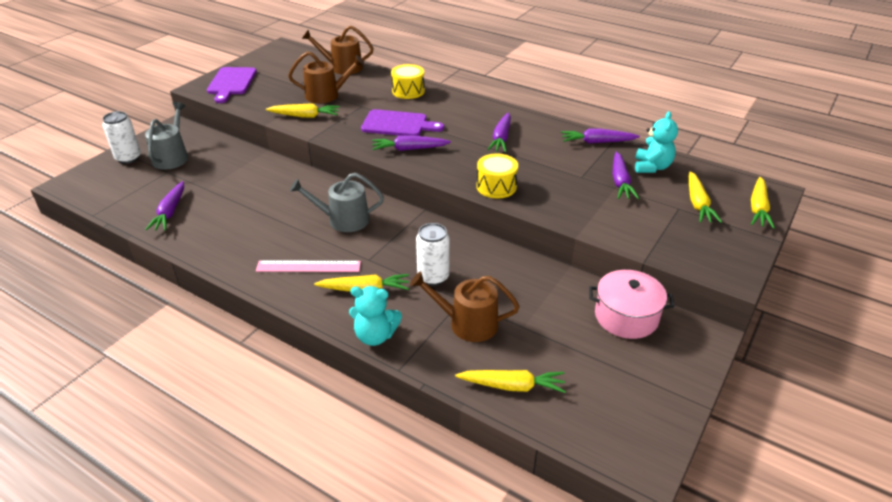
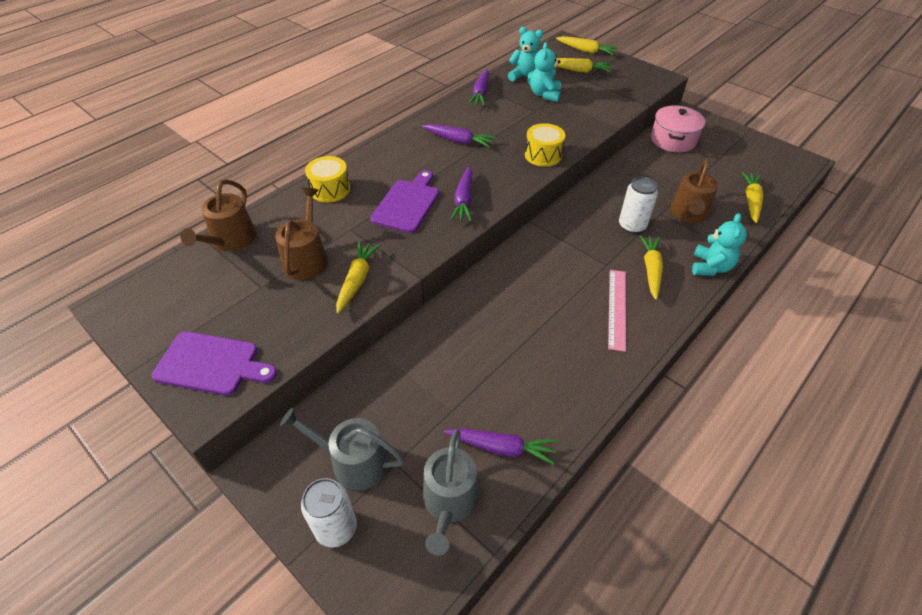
camera: 80 degrees left, 10 degrees up
grey watering can [290,173,384,232] -> grey watering can moved to [423,429,479,555]
purple carrot [613,152,639,199] -> turquoise teddy bear [530,42,561,102]

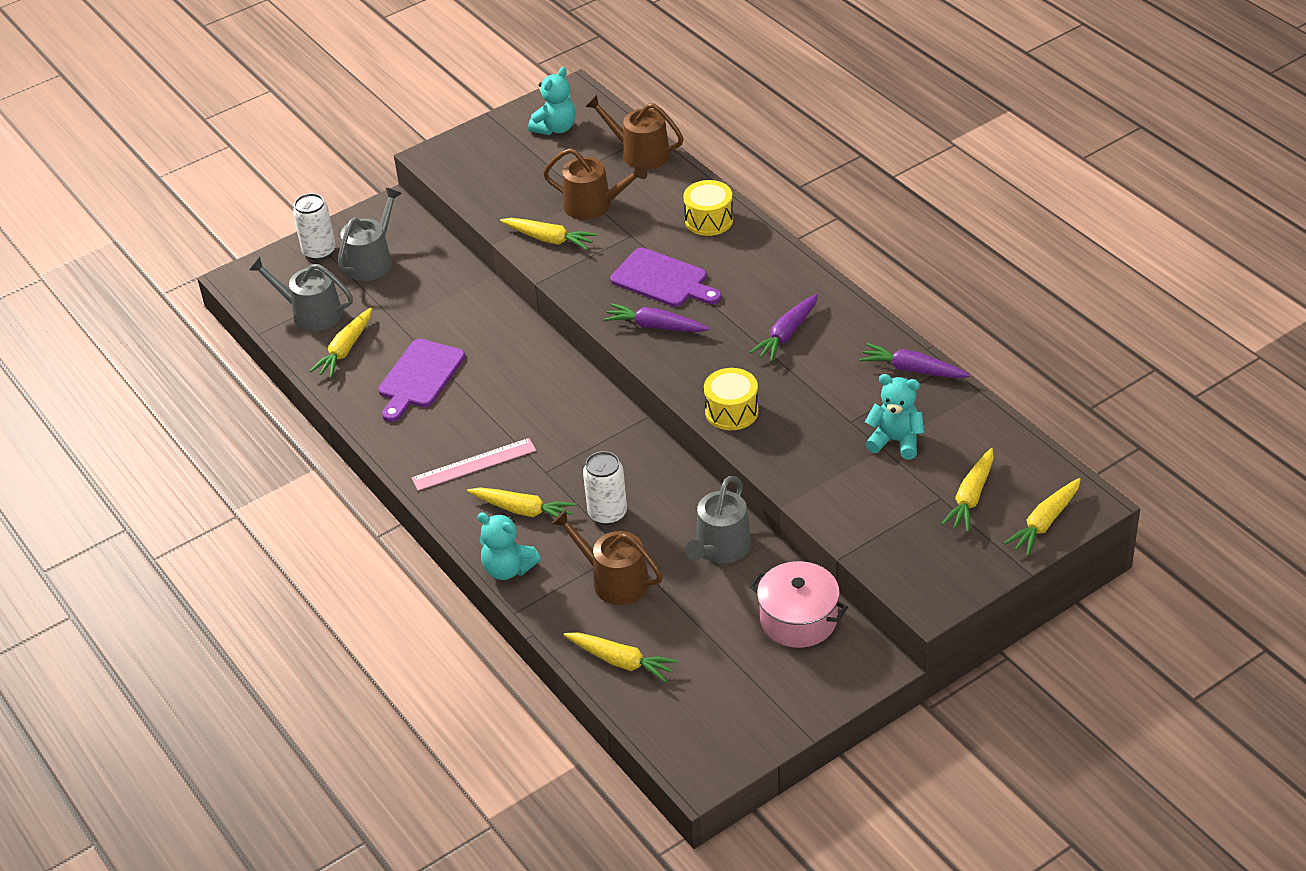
camera: 105 degrees right, 5 degrees down
purple cutting board [152,331,277,395] -> purple cutting board moved to [378,339,465,422]
purple carrot [444,428,557,465] -> yellow carrot [309,308,372,378]
turquoise teddy bear [508,27,543,85] -> turquoise teddy bear moved to [528,67,576,135]
pink ruler [608,270,626,352] -> pink ruler turned 45 degrees counterclockwise [412,438,536,491]
none -> grey watering can [685,476,751,563]

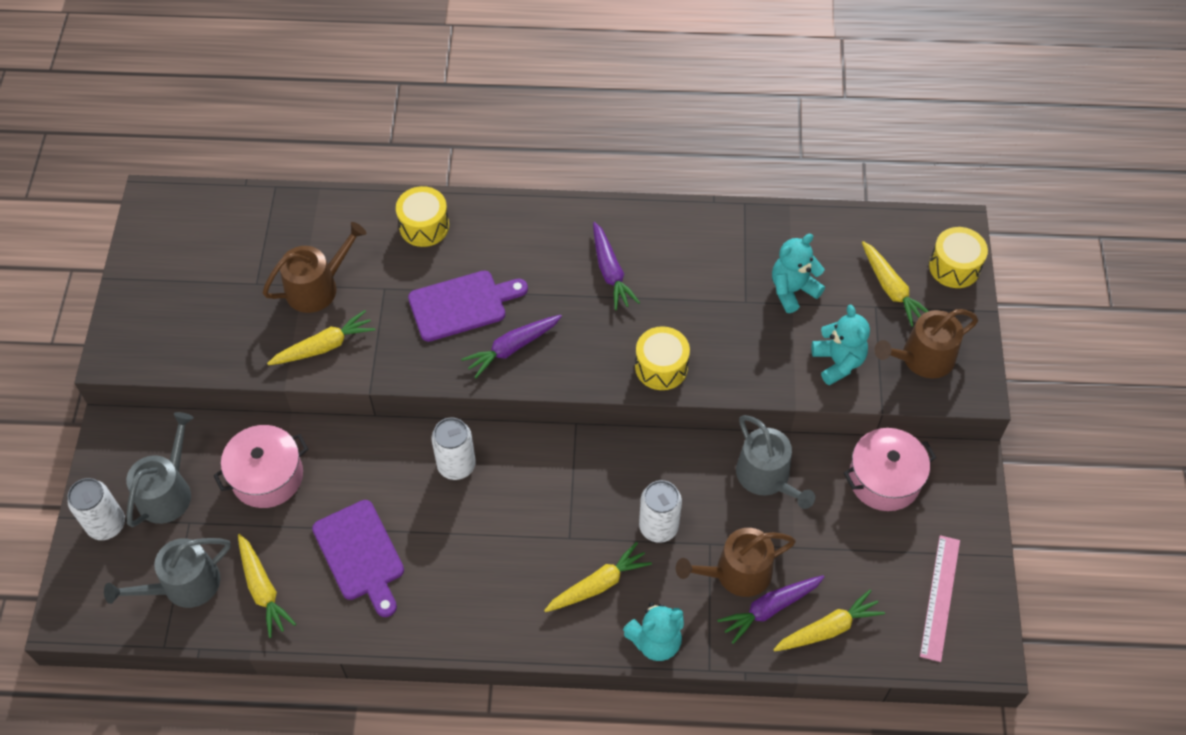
camera: 55 degrees left, 15 degrees up
grey watering can [338,188,402,281] -> grey watering can turned 45 degrees clockwise [126,412,194,527]
pink ruler [412,438,536,491] -> pink ruler moved to [920,535,960,662]
turquoise teddy bear [528,67,576,135] -> turquoise teddy bear moved to [812,305,870,385]
brown watering can [585,95,683,170] -> brown watering can moved to [874,309,978,379]
purple carrot [859,343,970,378] -> purple carrot moved to [717,575,824,644]
yellow carrot [1003,478,1081,556] -> yellow drum [929,227,988,288]
none -> pink pot [213,425,308,508]
none -> white can [431,418,476,480]

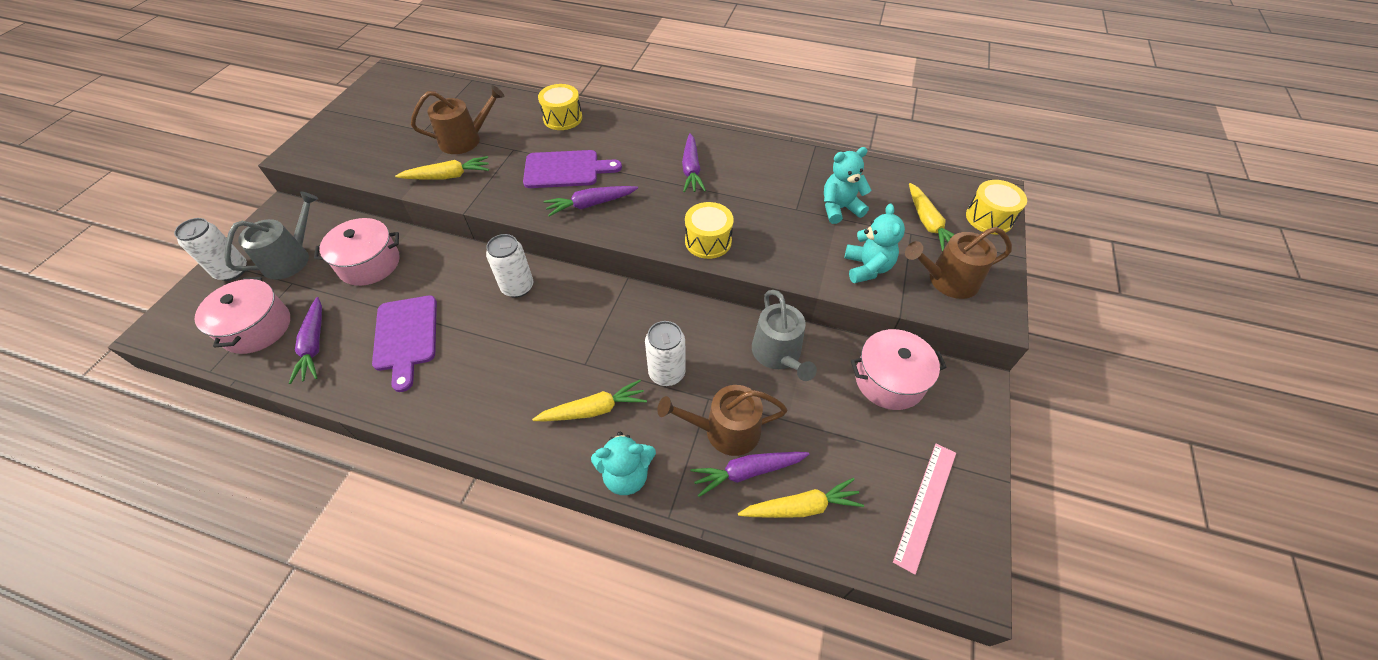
camera: 15 degrees right, 5 degrees down
grey watering can [104,538,231,608] -> pink pot [195,277,290,354]
yellow carrot [238,534,296,638] -> purple carrot [289,297,322,384]

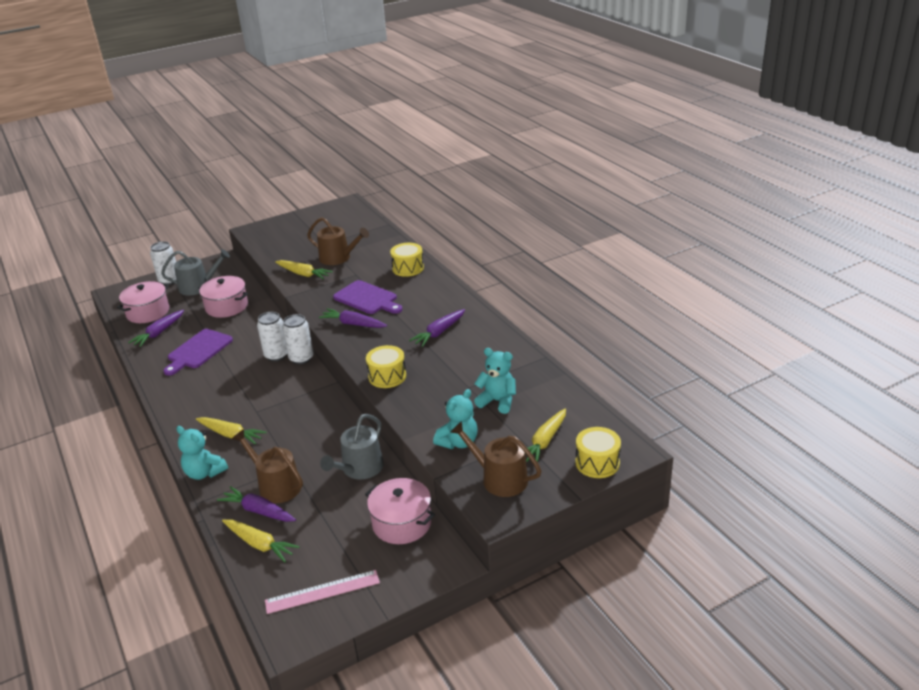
camera: 45 degrees right, 20 degrees down
white can [645,321,686,386] -> white can moved to [282,314,313,364]

